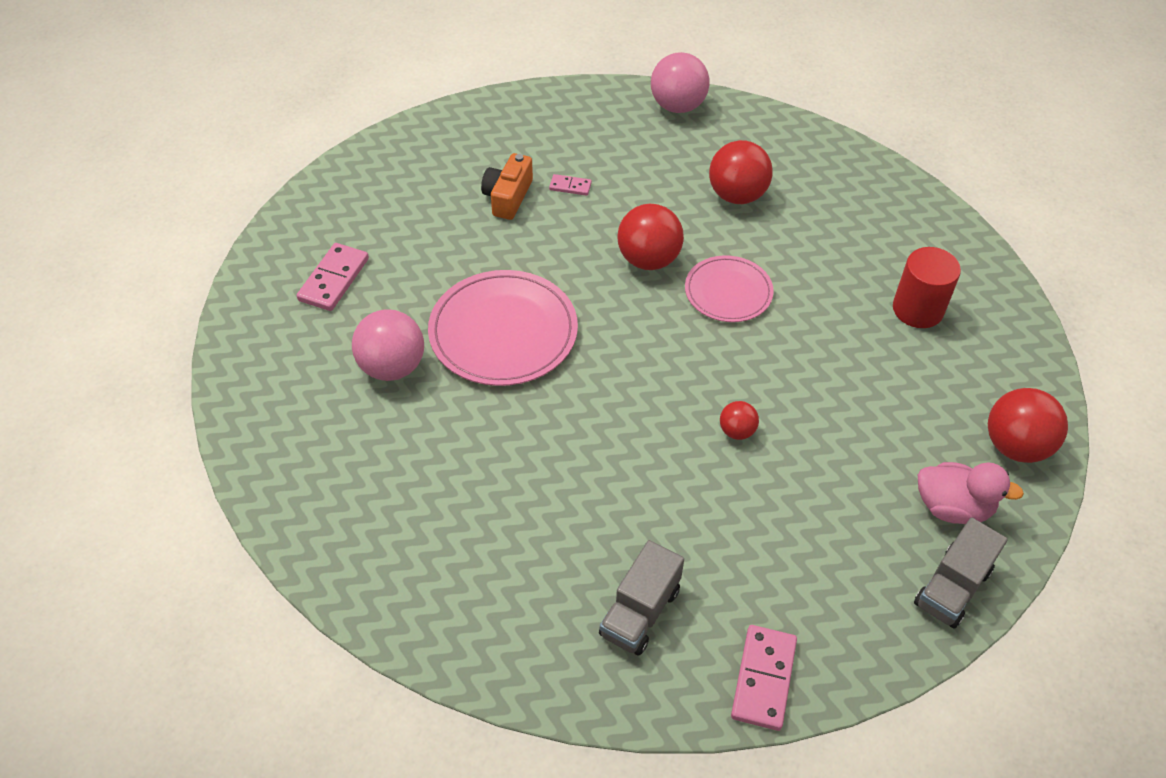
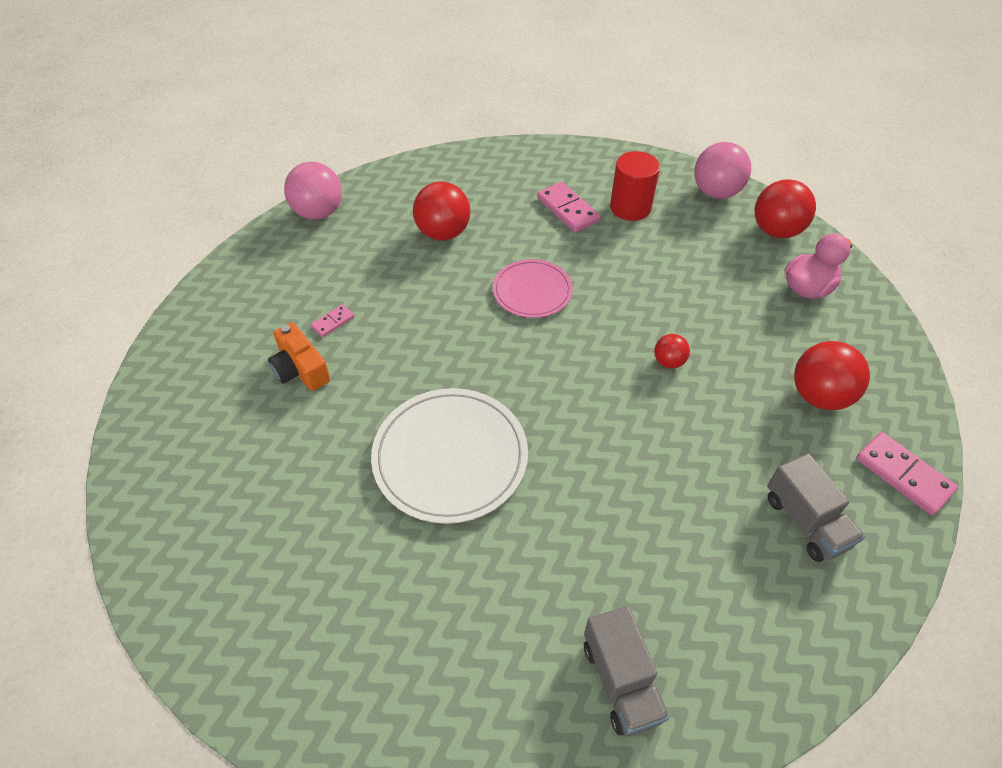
camera: 55 degrees left, 0 degrees up
pink domino [297,243,369,311] -> pink domino moved to [537,182,601,233]
pink ball [352,309,424,381] -> pink ball moved to [694,142,751,199]
pink plate [428,270,578,386] -> white plate [371,388,528,524]
red ball [617,204,684,270] -> red ball moved to [794,341,870,410]
grey truck [914,518,1008,629] -> grey truck moved to [584,606,670,736]

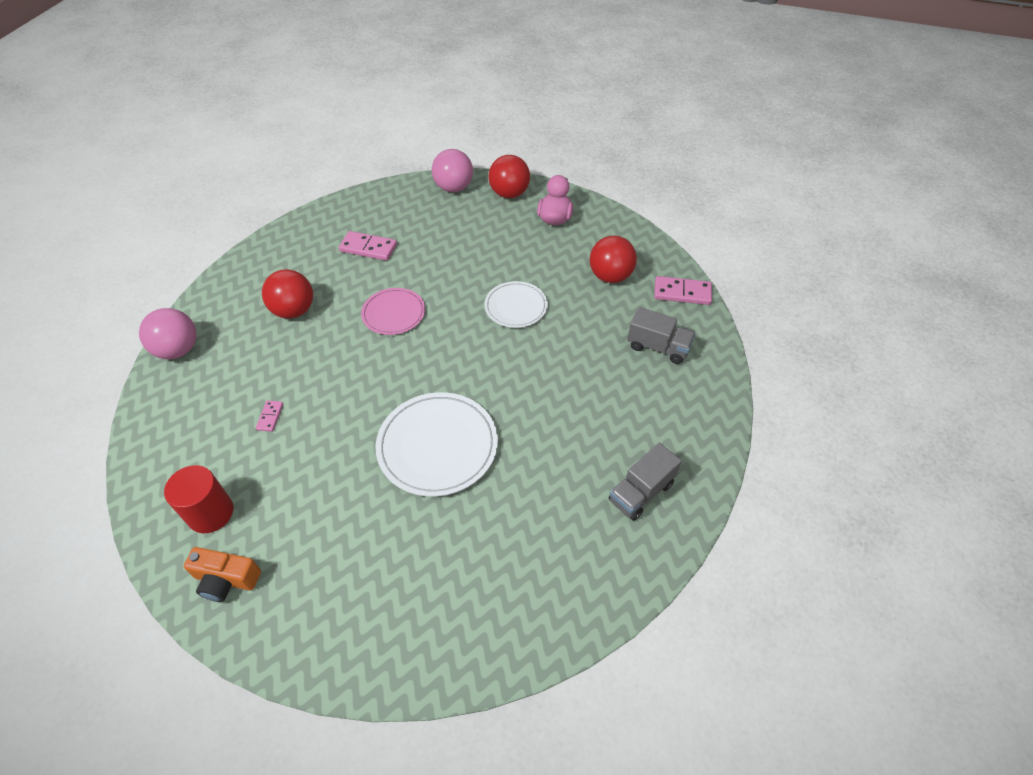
camera: 40 degrees left, 0 degrees up
orange camera [268,322,330,391] -> orange camera moved to [184,547,261,602]
grey truck [584,606,670,736] -> grey truck turned 105 degrees clockwise [609,443,682,521]
red cylinder [610,151,660,221] -> red cylinder moved to [164,465,233,533]
red ball [654,334,690,368] -> white plate [484,281,548,328]

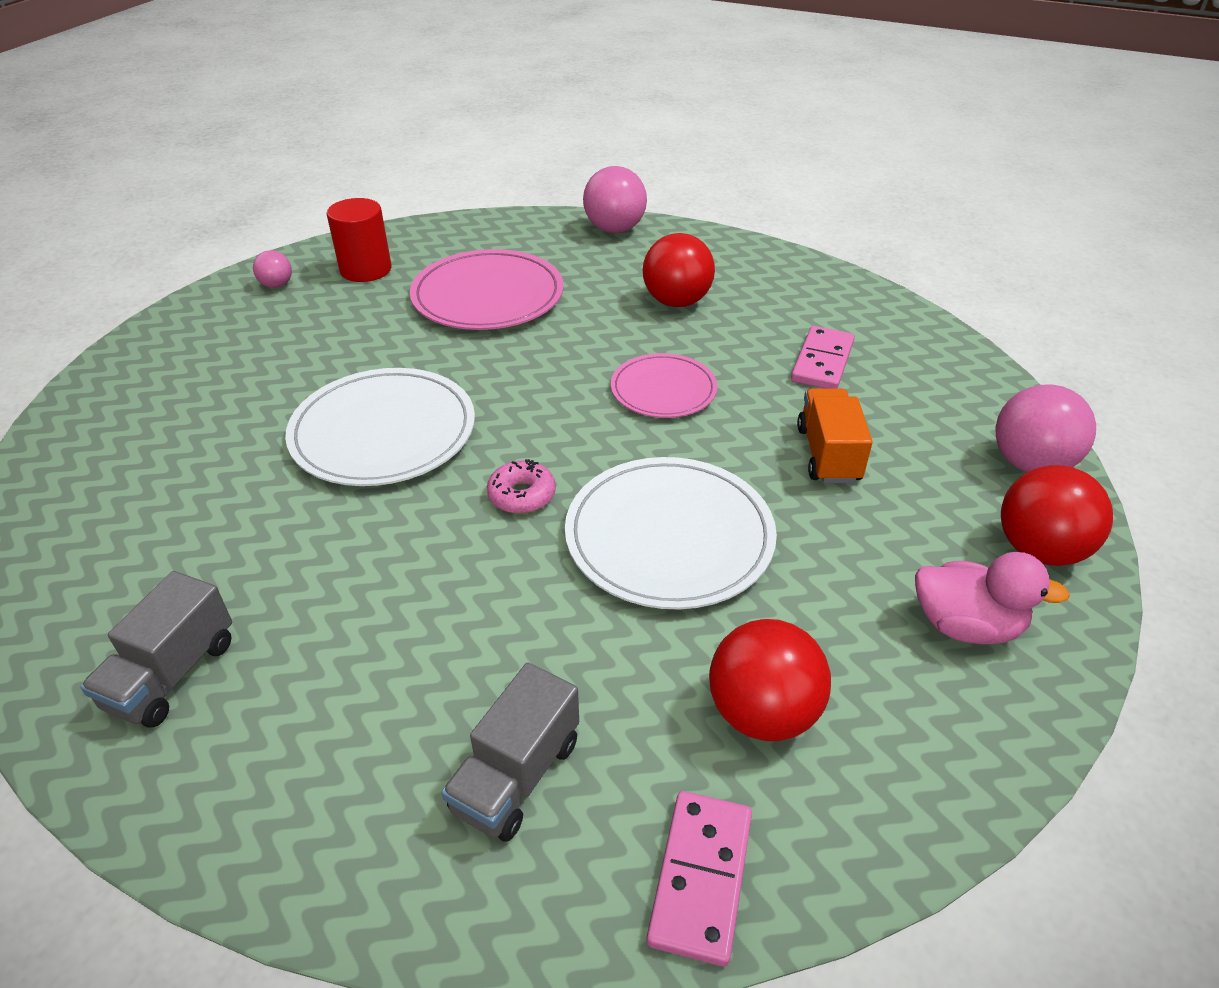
camera: 95 degrees right, 10 degrees down
orange camera [184,547,261,602] -> pink ball [253,250,292,288]
pink domino [256,400,283,432] -> pink plate [410,249,564,330]
white plate [484,281,548,328] -> white plate [565,457,777,610], size x1.64
grey truck [609,443,682,521] -> grey truck turned 120 degrees counterclockwise [81,571,232,728]
none -> pink donut [487,459,556,514]
none -> orange truck [797,388,873,483]

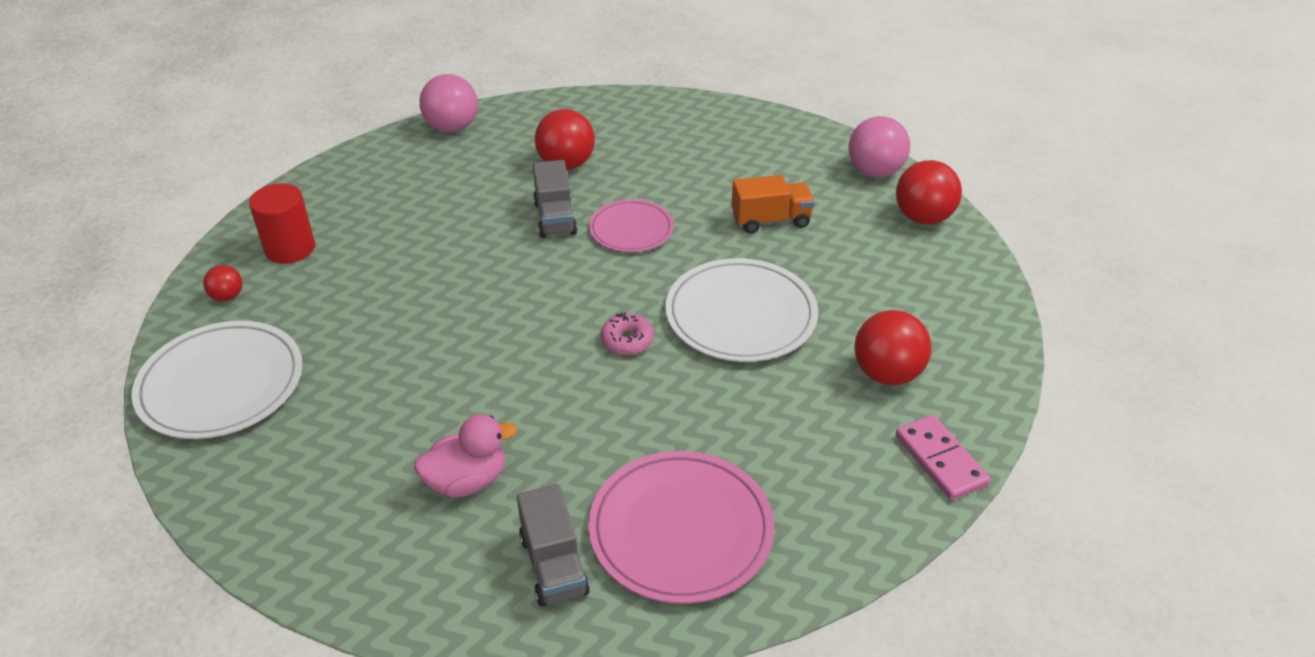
camera: 40 degrees left, 0 degrees up
pink ball [253,250,292,288] -> red ball [203,265,242,301]
white plate [285,368,475,486] -> white plate moved to [131,321,303,439]
pink plate [410,249,564,330] -> pink plate moved to [588,451,774,604]
grey truck [441,663,579,842] -> grey truck moved to [533,160,577,238]
pink domino [791,326,855,388] -> none
orange truck [797,388,873,483] -> orange truck turned 120 degrees clockwise [731,175,815,233]
pink duck [915,552,1070,645] -> pink duck moved to [414,415,517,497]

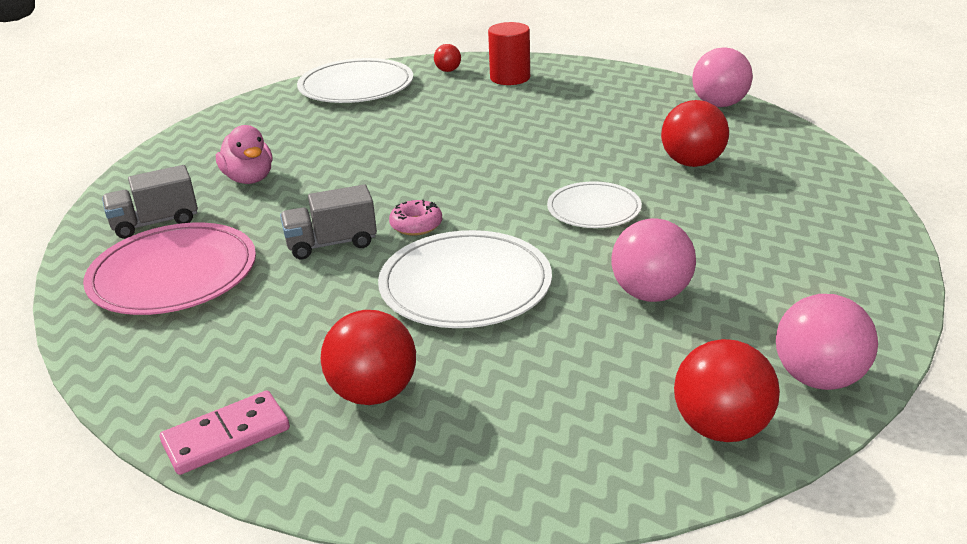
camera: 85 degrees right, 10 degrees down
grey truck [533,160,577,238] -> grey truck moved to [280,184,377,259]
pink plate [589,199,674,252] -> white plate [547,181,642,228]
orange truck [731,175,815,233] -> pink ball [611,218,696,302]

